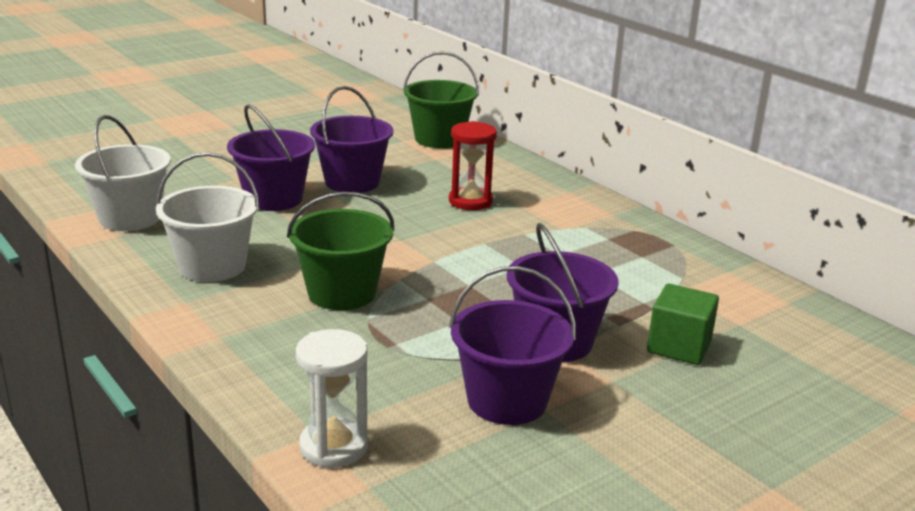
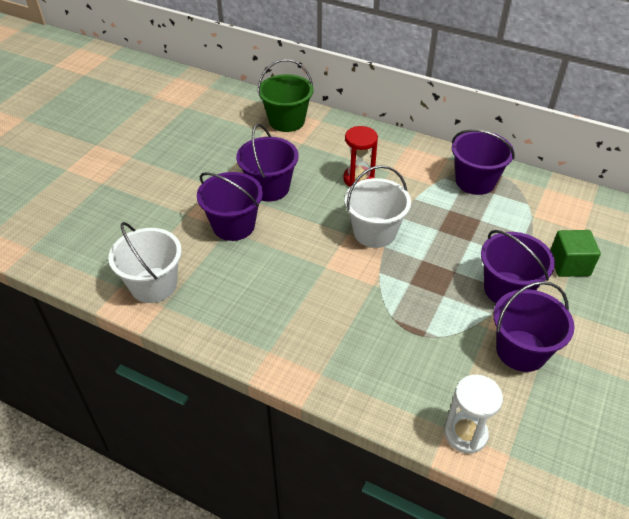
camera: 25 degrees left, 20 degrees up
white bucket [156,152,260,282] -> white bucket moved to [345,165,411,248]
green bucket [287,192,394,310] -> none
none -> purple bucket [452,129,515,195]

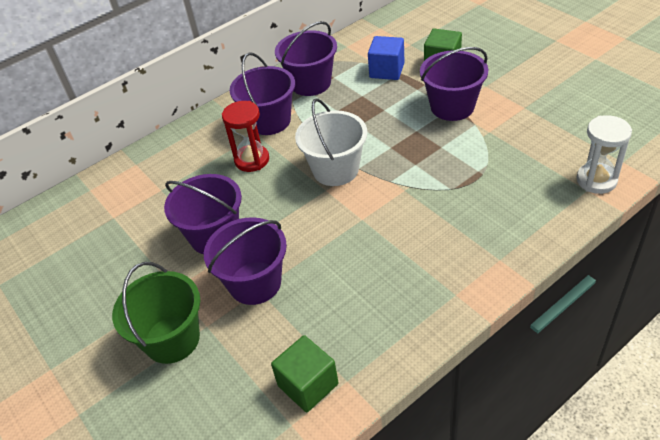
camera: 60 degrees left, 0 degrees up
white bucket [108,222,182,303] -> green cube [271,335,339,412]
green bucket [258,59,313,132] -> green bucket moved to [112,262,200,364]
purple bucket [493,281,575,372] -> purple bucket moved to [230,52,295,135]
none -> blue cube [368,36,405,80]

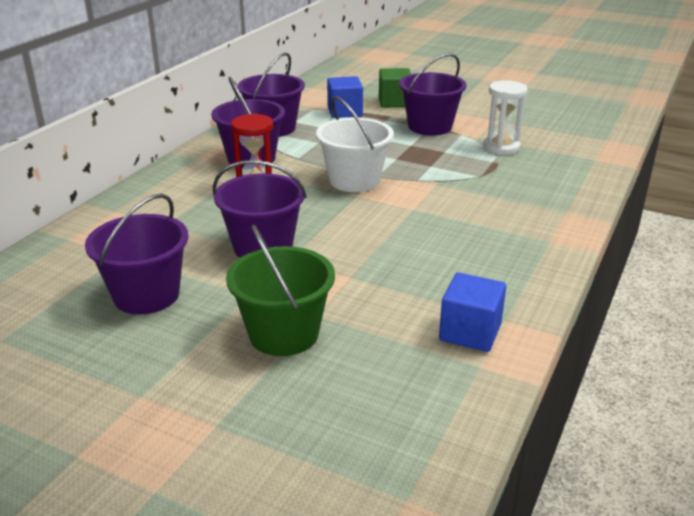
camera: 30 degrees left, 15 degrees down
purple bucket [204,217,287,305] -> purple bucket moved to [85,194,188,314]
green cube [271,335,339,412] -> blue cube [439,273,506,352]
white hourglass [576,115,632,194] -> white hourglass moved to [483,81,528,155]

